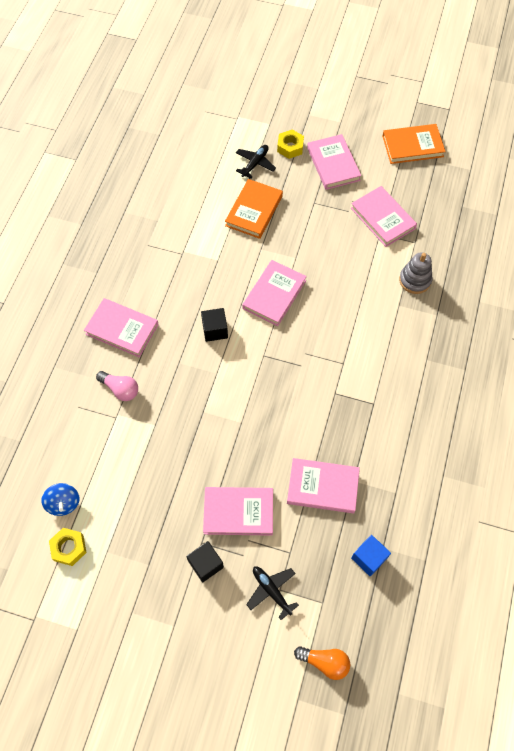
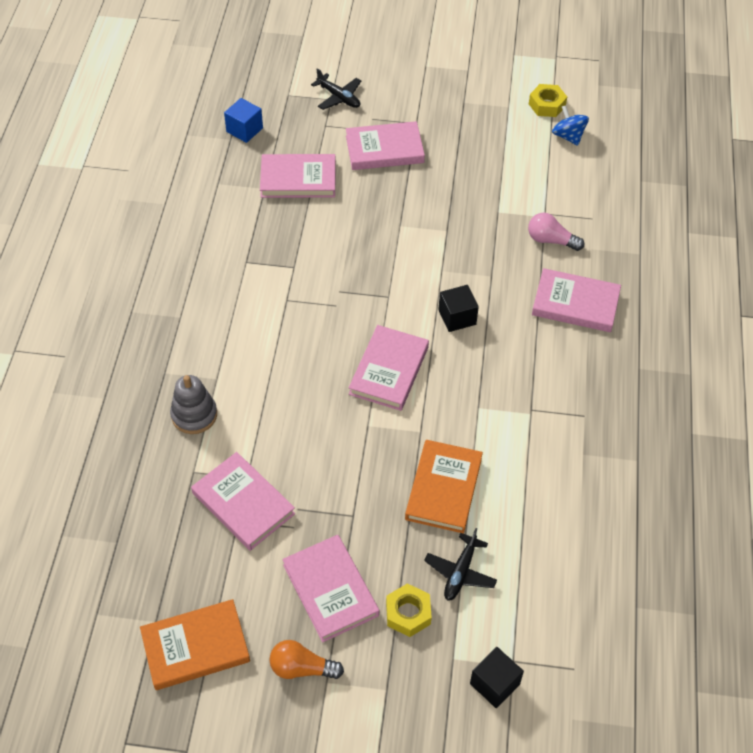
camera: 170 degrees right, 10 degrees down
black cube [186,541,224,583] -> black cube moved to [470,647,524,708]
orange light bulb [294,646,350,680] -> orange light bulb moved to [269,640,344,679]

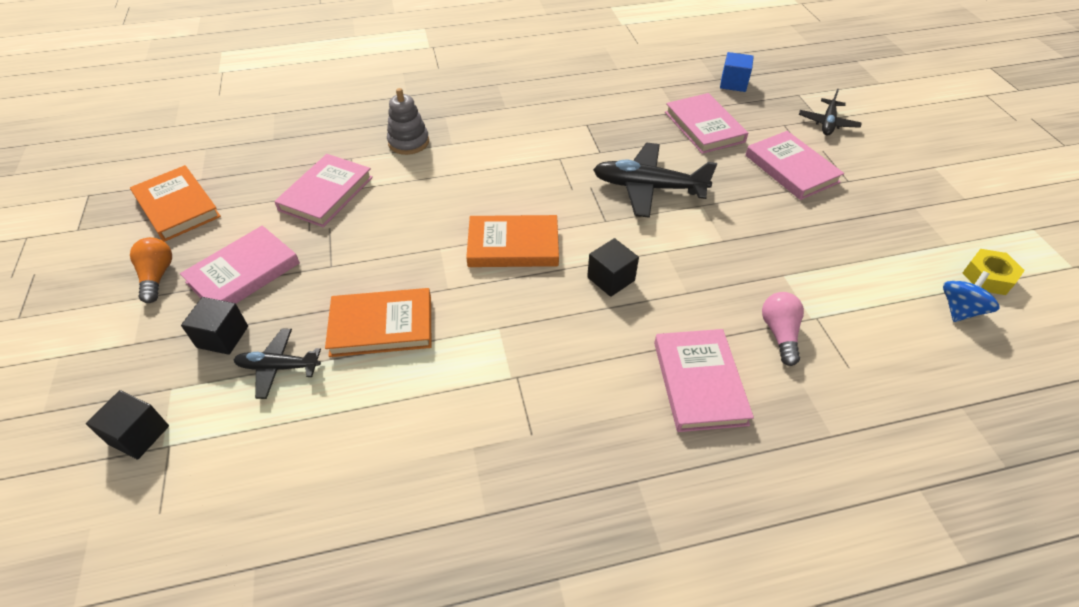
camera: 70 degrees right, 5 degrees down
pink book [349,325,429,411] -> orange book [466,215,559,267]
yellow nut [386,583,432,637] -> black cube [181,297,248,355]
none -> black plane [593,143,717,218]

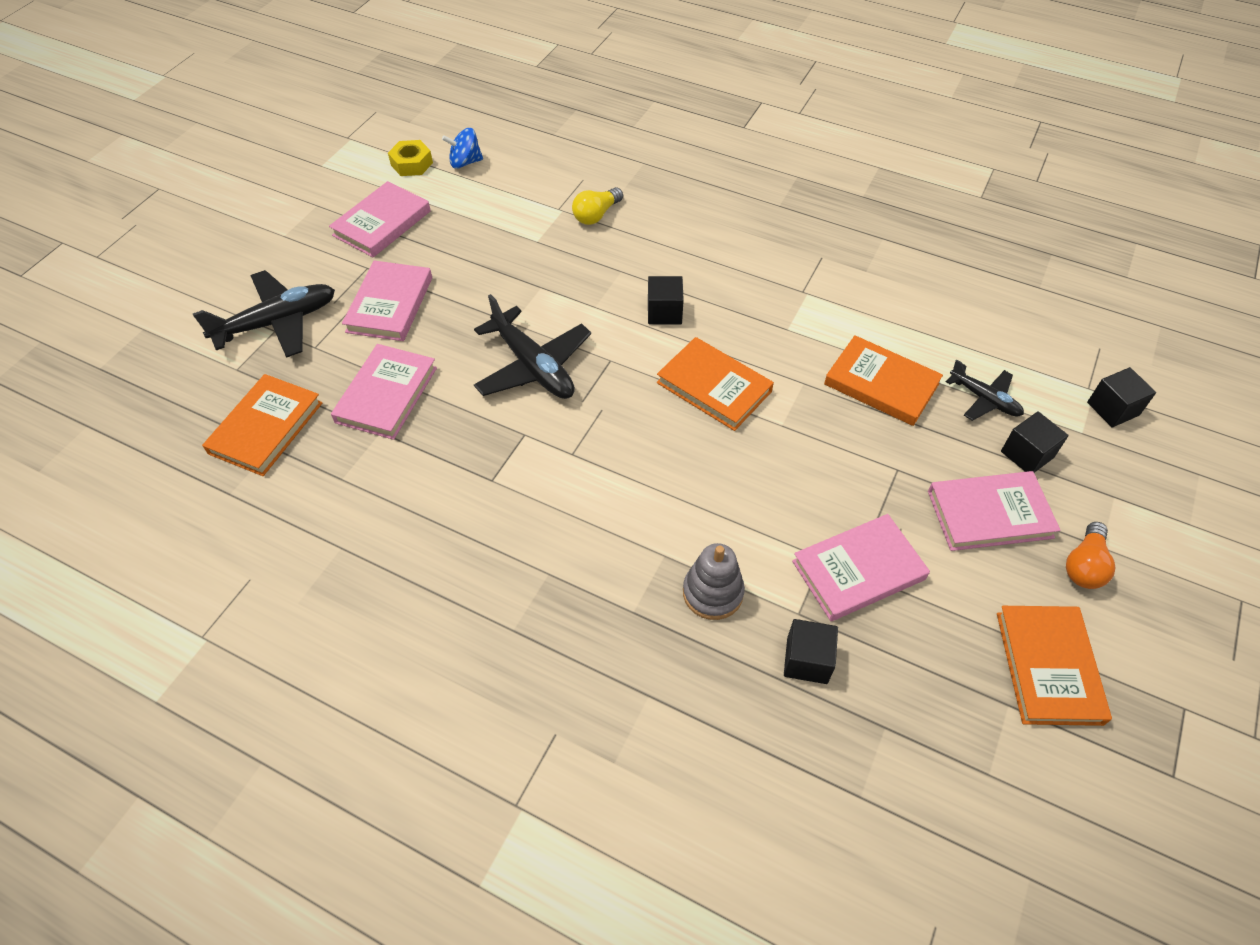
camera: 140 degrees left, 5 degrees up
pink book [654,329,754,432] -> pink book moved to [329,181,431,257]
blue cube [720,52,754,92] -> orange book [202,374,322,476]
pink light bulb [762,292,804,366] -> yellow light bulb [572,187,623,225]
black plane [799,89,861,136] -> black plane [193,270,335,358], size x1.71
none -> black cube [784,619,838,684]

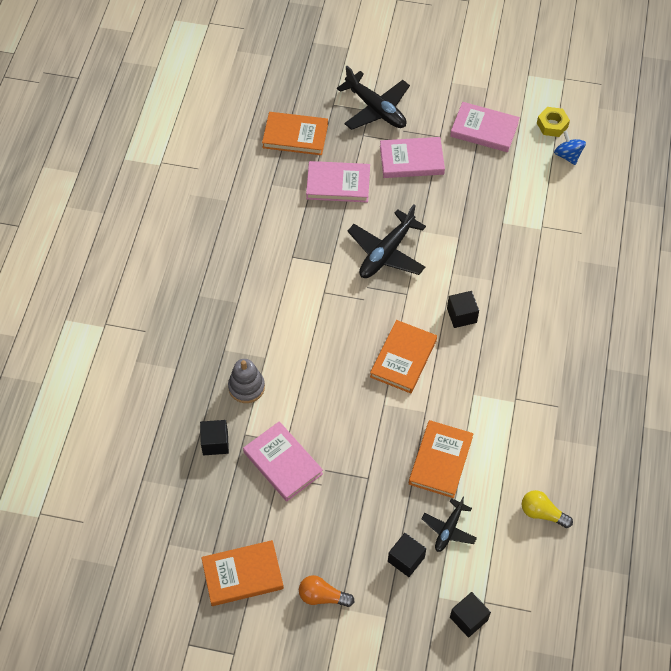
camera: 75 degrees right, 5 degrees up
yellow light bulb [572,187,623,225] -> yellow light bulb moved to [522,490,573,528]
pink book [928,471,1061,551] -> none

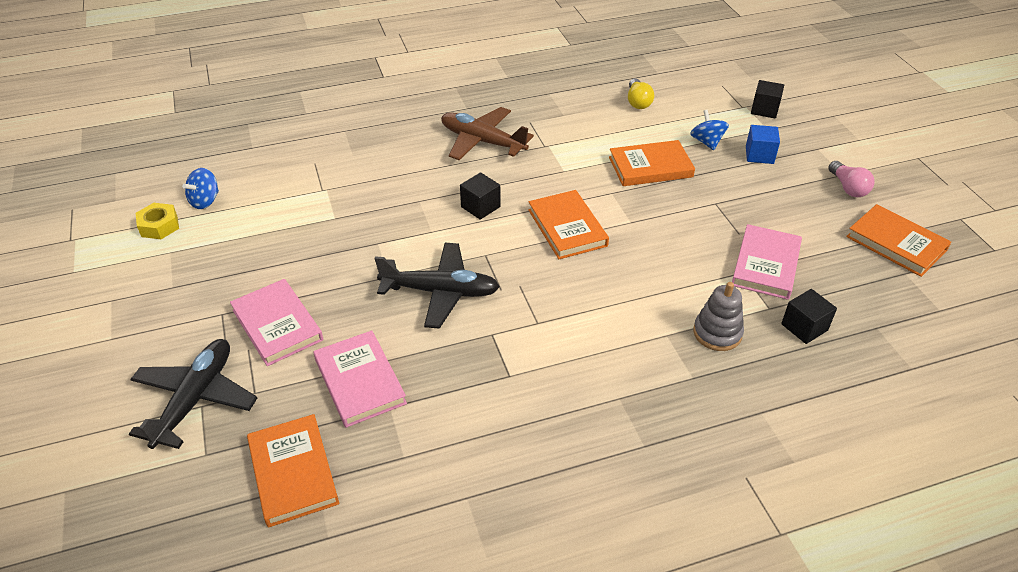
camera: 120 degrees left, 15 degrees down
orange light bulb [299,575,354,607] -> pink light bulb [829,161,875,197]
orange book [370,320,437,393] -> orange book turned 75 degrees clockwise [528,190,609,259]
black cube [388,533,426,577] -> blue cube [746,125,780,164]
black plane [421,496,477,552] -> blue spinning top [690,110,729,150]
pink book [450,102,520,152] -> none
none -> brown plane [441,107,534,160]

